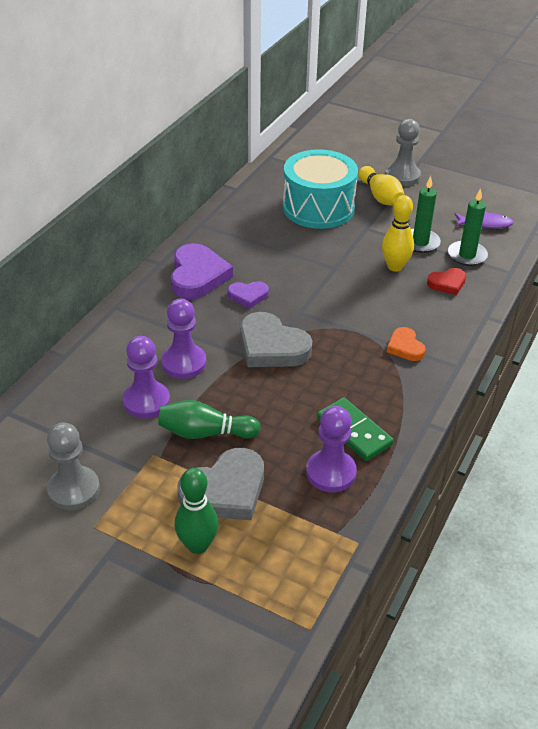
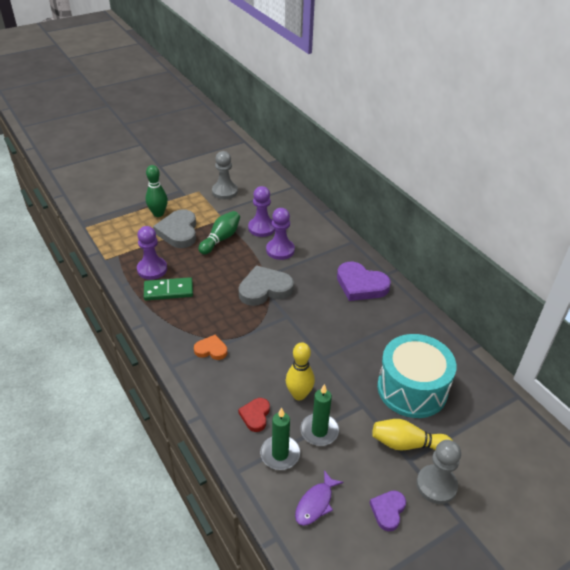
camera: 120 degrees right, 0 degrees up
purple heart [228,281,269,309] -> purple heart moved to [370,490,406,531]

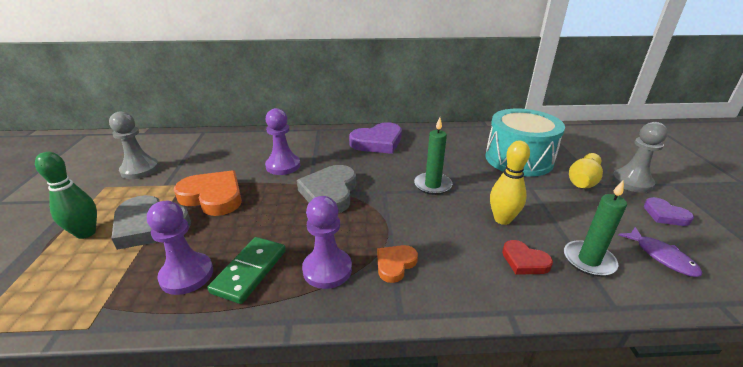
camera: 60 degrees left, 10 degrees down
green bowling pin [199,211,240,255] -> orange heart [174,170,242,216]
purple pawn [248,186,275,237] -> purple pawn moved to [302,196,352,289]
green candle [300,384,339,446] -> green candle moved to [414,117,452,195]

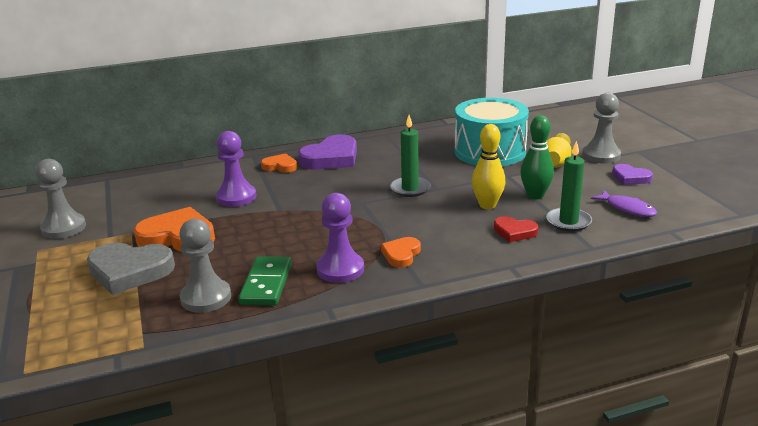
camera: 15 degrees left, 5 degrees down
green bowling pin [35,152,97,239] -> green bowling pin moved to [520,115,554,199]
purple pawn [147,201,213,295] -> grey pawn [179,218,231,313]
grey heart [297,165,356,213] -> none
none -> orange heart [261,153,297,173]

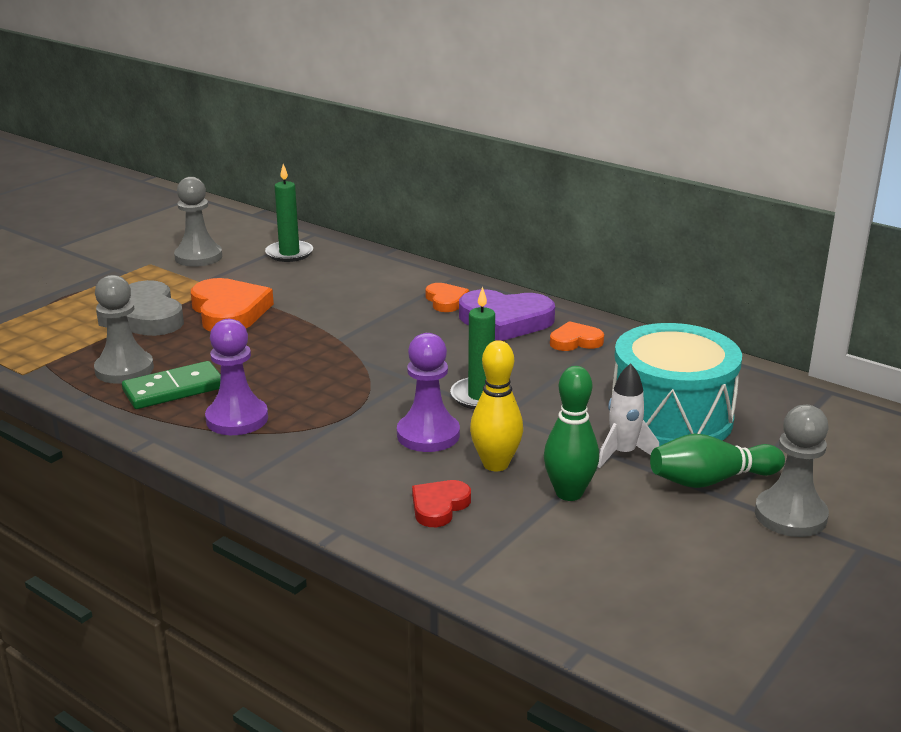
camera: 55 degrees right, 0 degrees up
purple pawn [216,131,256,207] -> purple pawn moved to [397,333,460,452]
orange heart [381,237,421,268] -> orange heart moved to [550,321,604,351]
red heart [494,216,538,242] -> red heart turned 45 degrees clockwise [412,480,471,527]
green candle [546,141,592,232] -> green candle moved to [265,164,313,262]
yellow bowling pin [547,133,572,168] -> green bowling pin [650,434,785,488]
purple fish [591,190,657,217] -> none
purple heart [612,164,653,185] -> none
none -> white rocket [598,363,659,468]

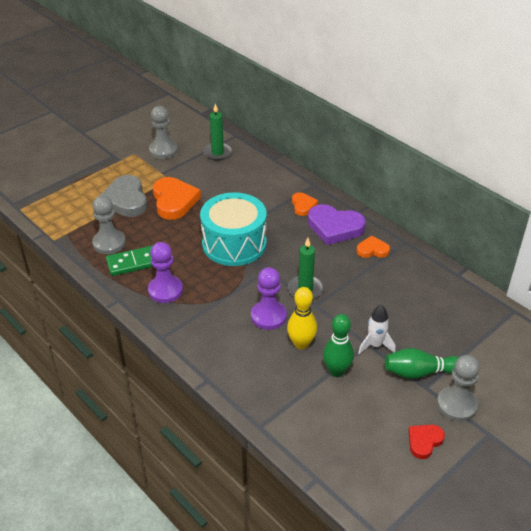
camera: 10 degrees right, 15 degrees up
red heart [412,480,471,527] -> red heart moved to [409,425,445,459]
turquoise drum [612,323,742,446] -> turquoise drum moved to [200,193,266,266]

